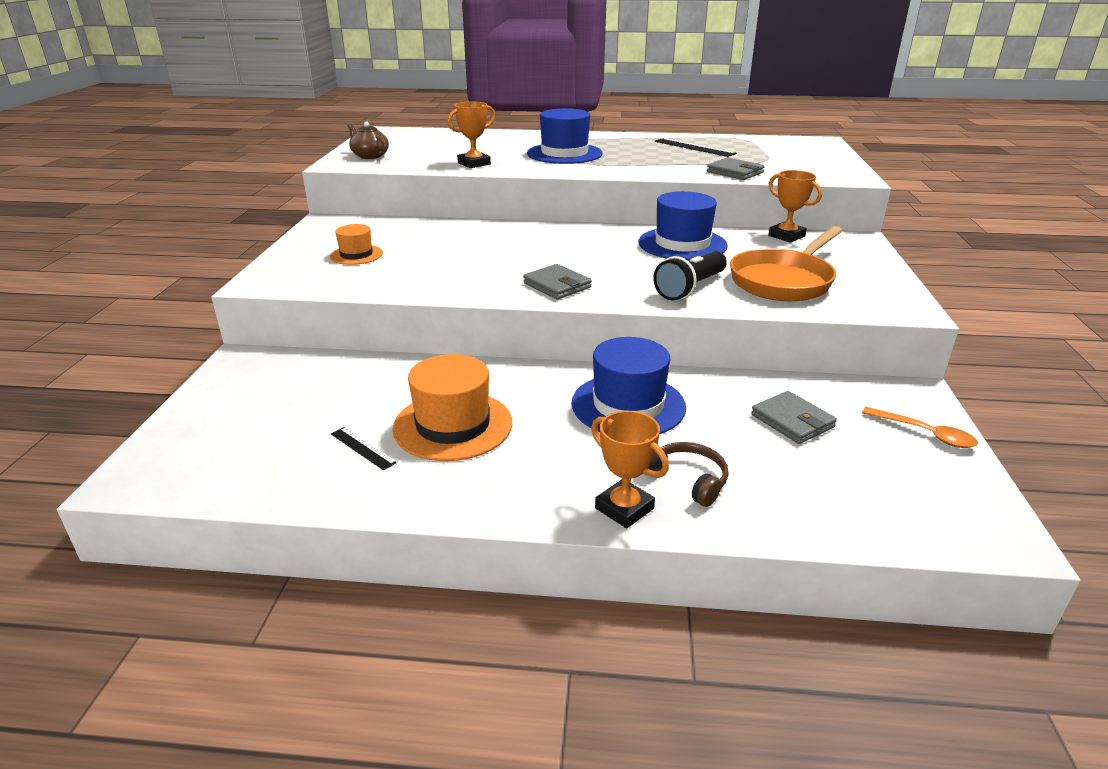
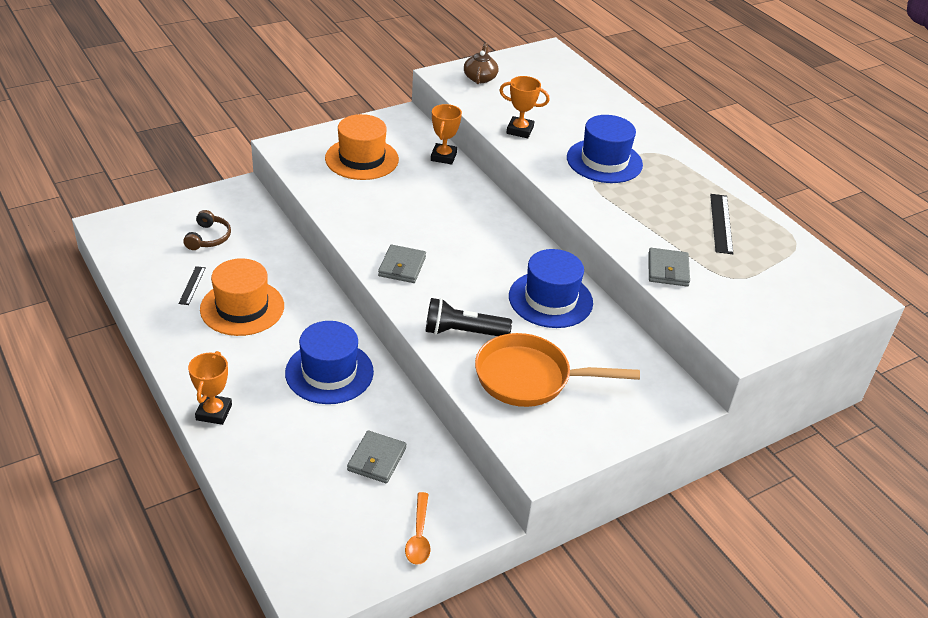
camera: 50 degrees right, 10 degrees up
orange hat [330,224,383,265] -> orange hat [325,114,399,180], size x1.76
brown headphones [648,442,728,507] -> brown headphones moved to [183,210,231,250]
orange trophy [768,170,822,243] -> orange trophy moved to [431,104,462,165]

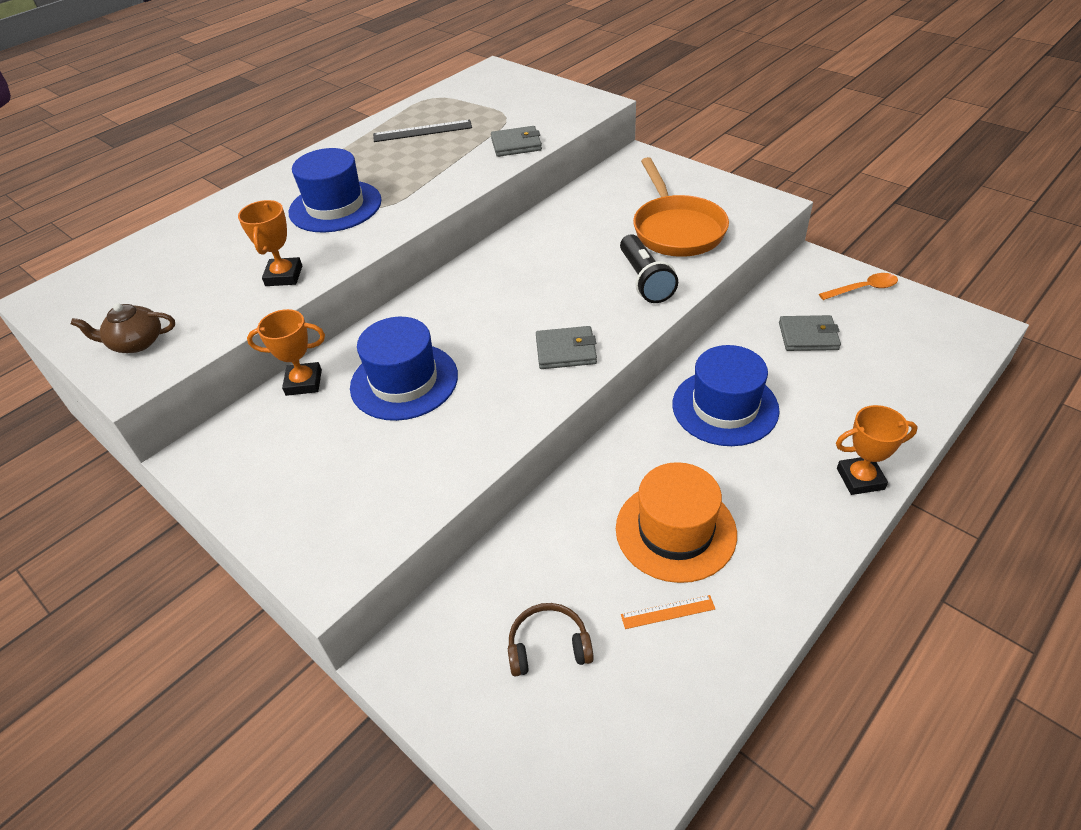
camera: 100 degrees left, 5 degrees up
black ruler [178,266,206,305] -> orange ruler [621,595,715,629]
orange hat [325,114,399,180] -> none
blue hat [509,249,593,328] -> blue hat moved to [350,317,458,421]

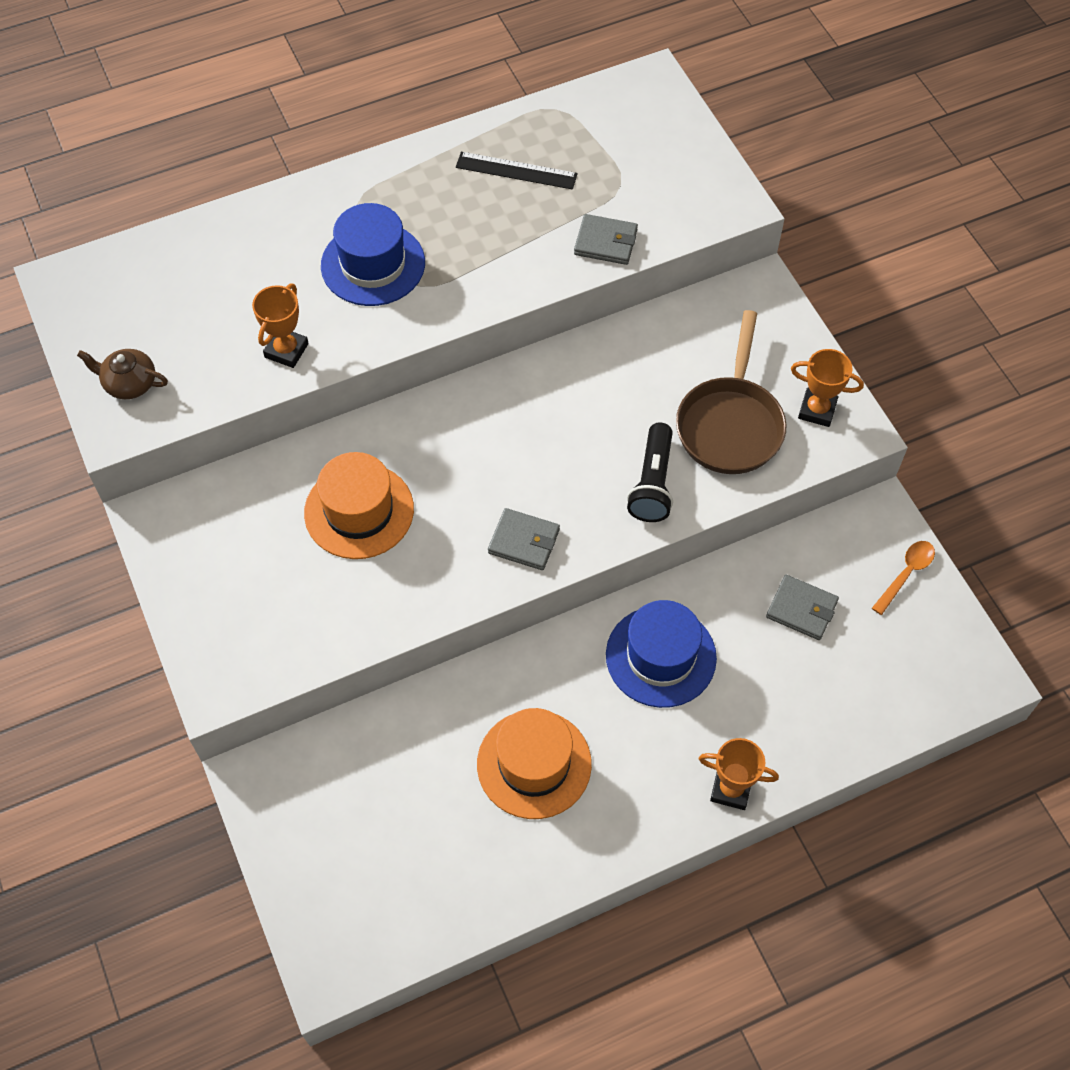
camera: 20 degrees right, 15 degrees up
orange trophy [247,309,325,396] -> orange trophy moved to [791,349,864,427]
blue hat [350,317,458,421] -> orange hat [304,452,414,559]
brown headphones [508,603,594,677] -> none
orange ruler [621,595,715,629] -> none
orange pan [633,157,729,257] -> brown pan [676,310,786,474]
orange spoon [819,273,898,300] -> orange spoon turned 60 degrees counterclockwise [872,541,935,615]

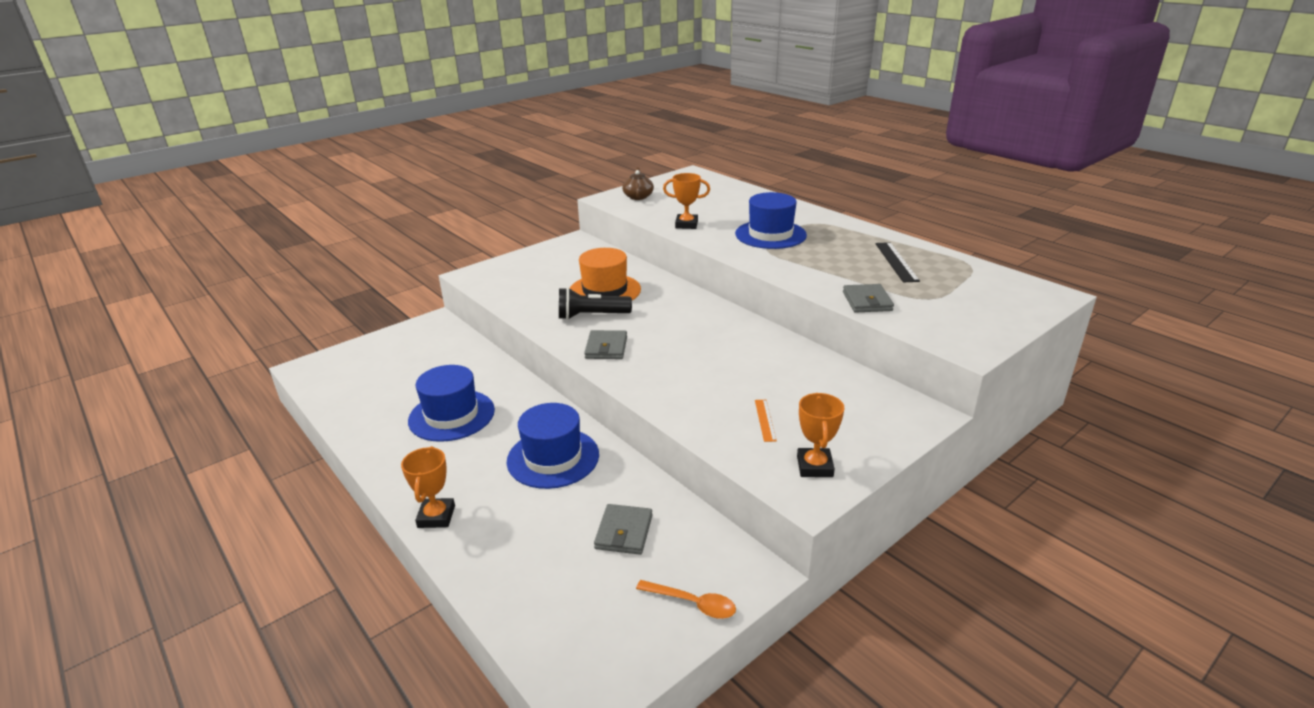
camera: 75 degrees right, 30 degrees down
orange hat [477,708,592,819] -> blue hat [408,365,495,442]
black flashlight [627,423,673,522] -> black flashlight moved to [559,287,632,320]
brown pan [676,310,786,474] -> orange ruler [755,400,777,442]

